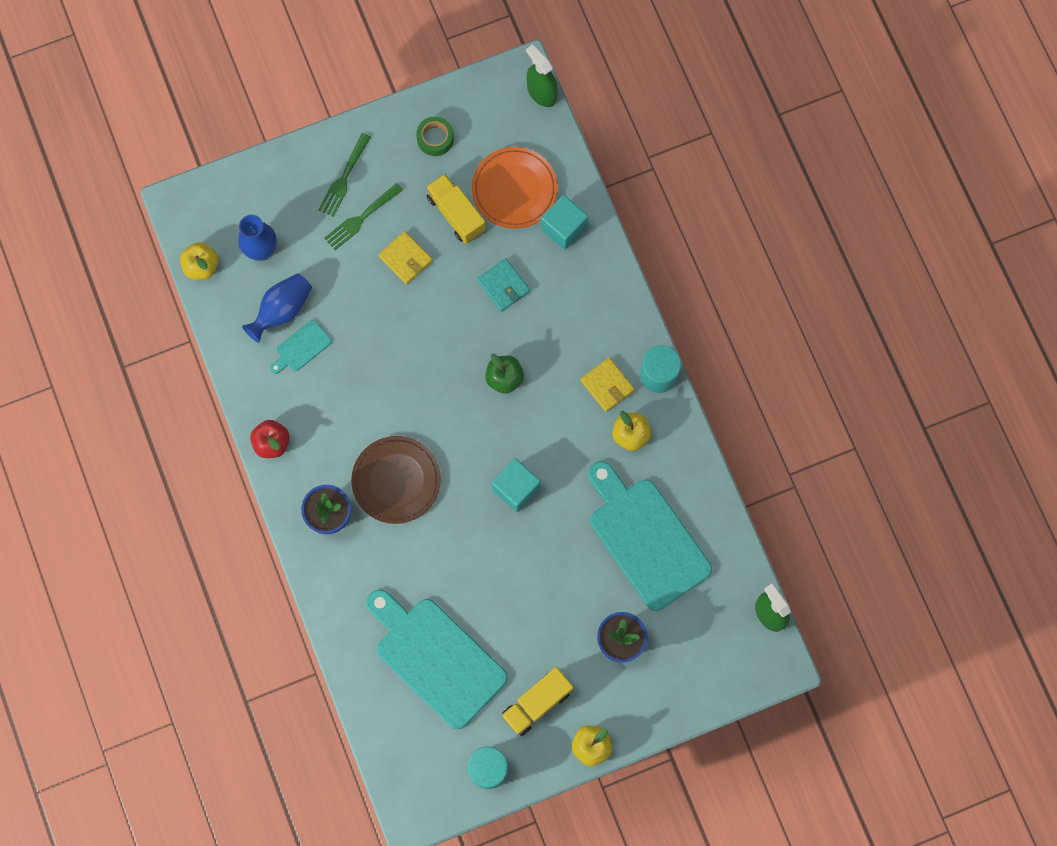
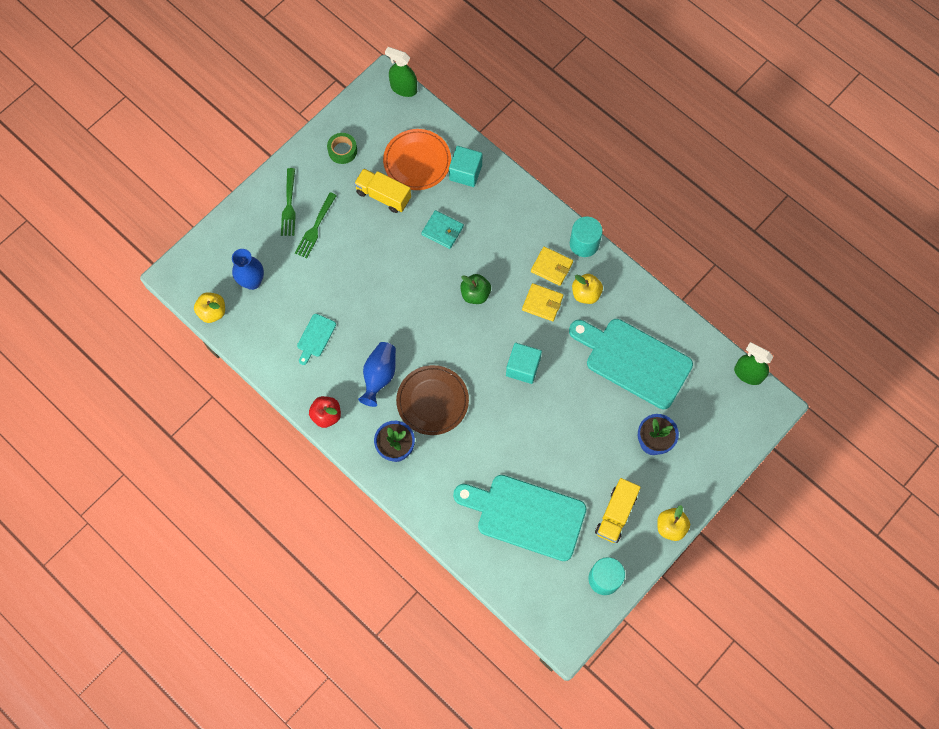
camera: 25 degrees left, 5 degrees down
blue vase [242,273,312,343] -> blue vase moved to [358,342,396,407]
yellow wallet [379,231,433,284] -> yellow wallet moved to [522,283,563,321]

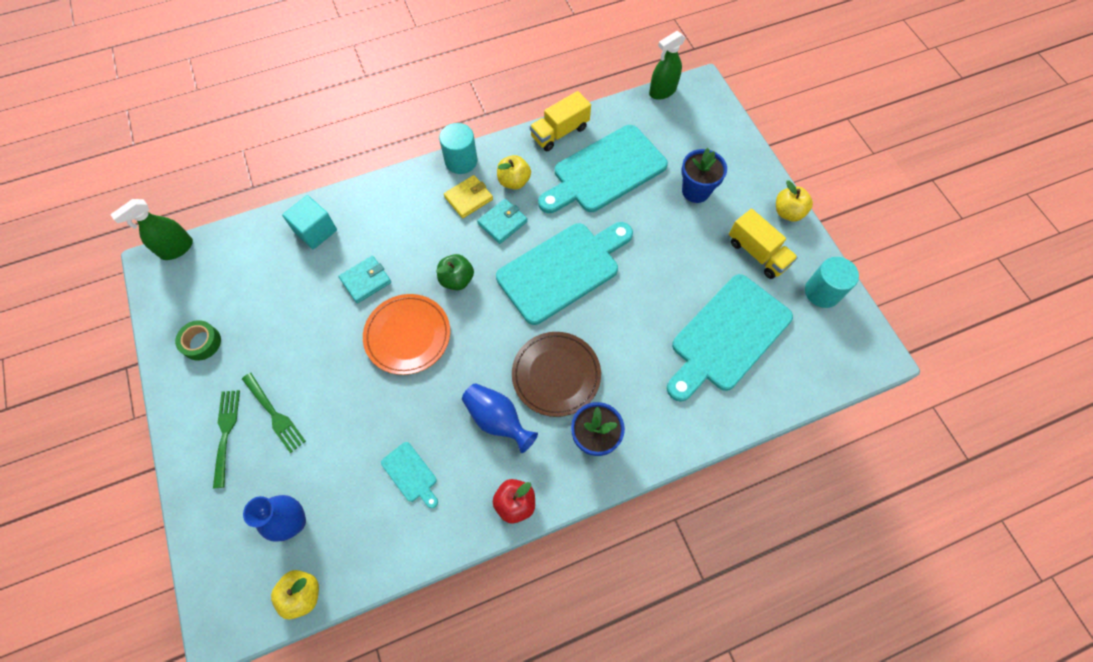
camera: 65 degrees left, 5 degrees down
green fork [281,168,296,236] -> green fork turned 120 degrees counterclockwise [213,390,240,488]
yellow truck [354,168,411,213] -> yellow truck moved to [530,91,591,151]
orange plate [383,129,451,190] -> orange plate moved to [363,294,450,375]
turquoise cube [506,343,542,384] -> turquoise cutting board [496,222,633,325]
yellow wallet [522,283,563,321] -> turquoise wallet [477,199,527,244]

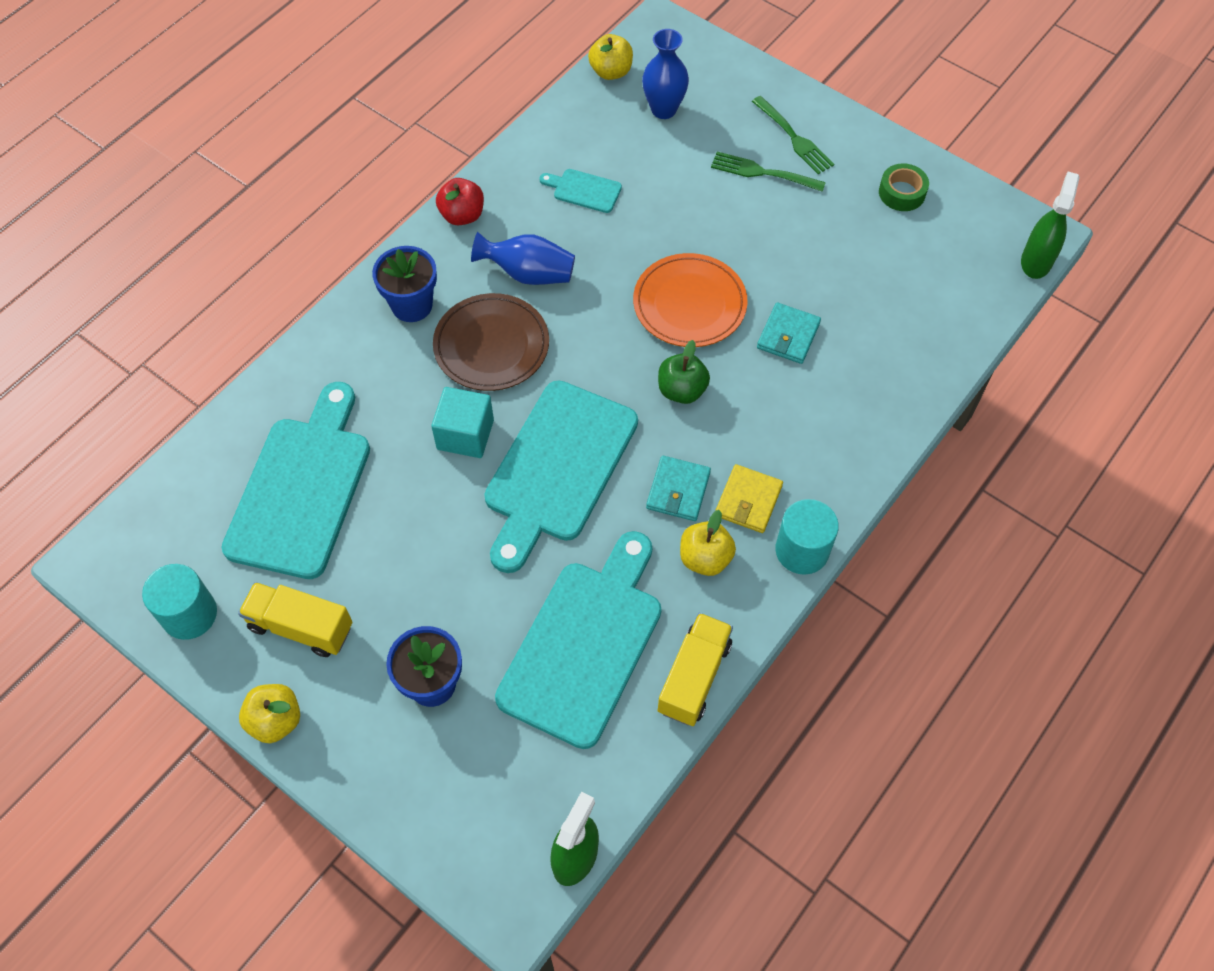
camera: 150 degrees right, 5 degrees down
turquoise cube [282,195,337,249] -> turquoise cube moved to [431,387,494,458]

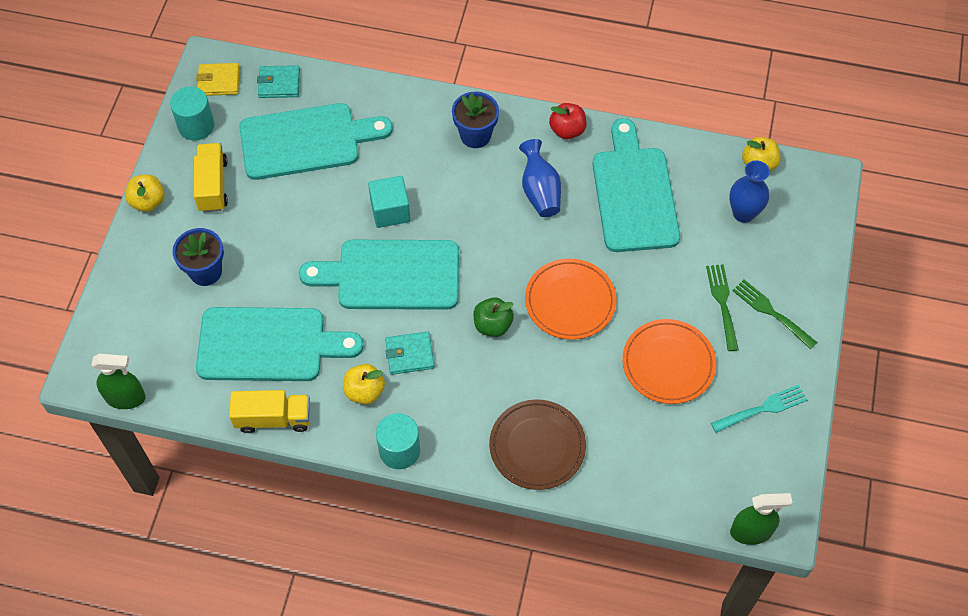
camera: 65 degrees right, 0 degrees up
brown plate [433,293,549,391] -> brown plate moved to [489,399,586,490]
turquoise cutting board [539,169,622,213] -> turquoise cutting board [592,118,680,252], size x2.33
yellow wallet [715,464,783,533] -> yellow wallet moved to [196,63,240,96]
green fork [752,96,834,174] -> green fork turned 105 degrees clockwise [732,280,817,349]
turquoise wallet [757,303,821,364] -> turquoise wallet moved to [257,65,300,98]
green tape [879,163,929,211] -> turquoise fork [711,385,807,433]
none -> orange plate [622,319,716,404]

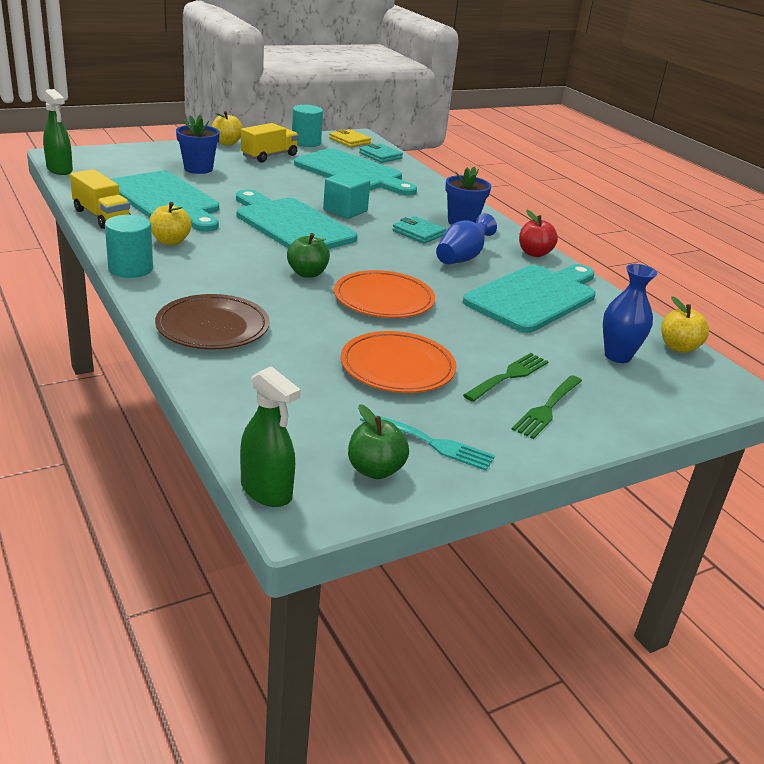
camera: 45 degrees right, 30 degrees down
turquoise wallet [385,332,434,375] -> turquoise wallet moved to [392,216,446,244]
green fork [732,280,817,349] -> green fork turned 150 degrees counterclockwise [511,375,582,439]
none -> green apple [348,404,409,479]

